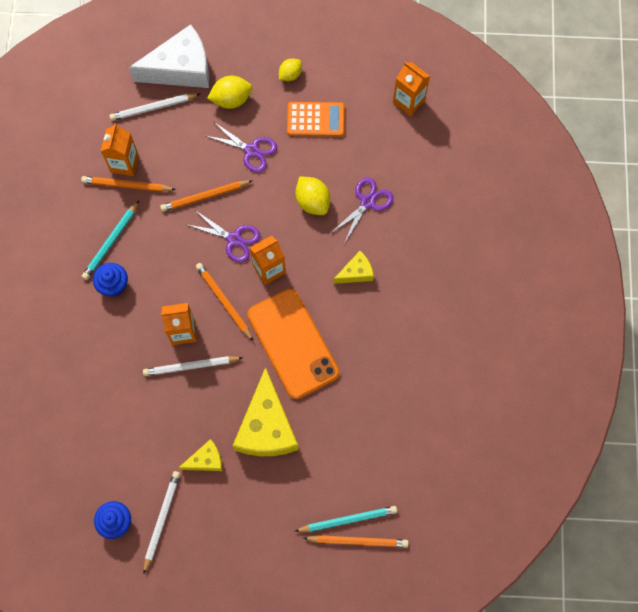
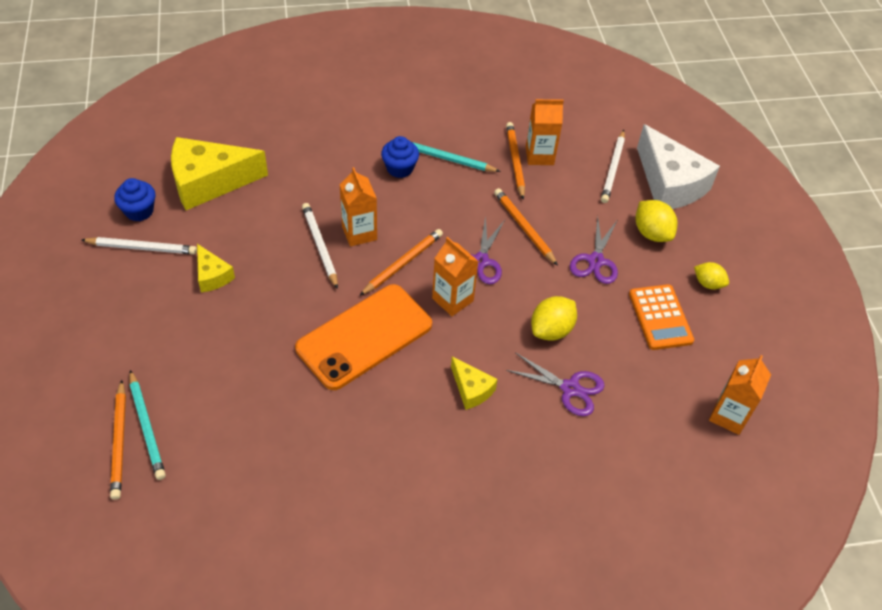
camera: 75 degrees right, 20 degrees down
white pencil [109,93,200,121] -> white pencil turned 135 degrees counterclockwise [601,130,625,203]
yellow cheese [233,367,299,456] -> yellow cheese moved to [171,137,268,210]

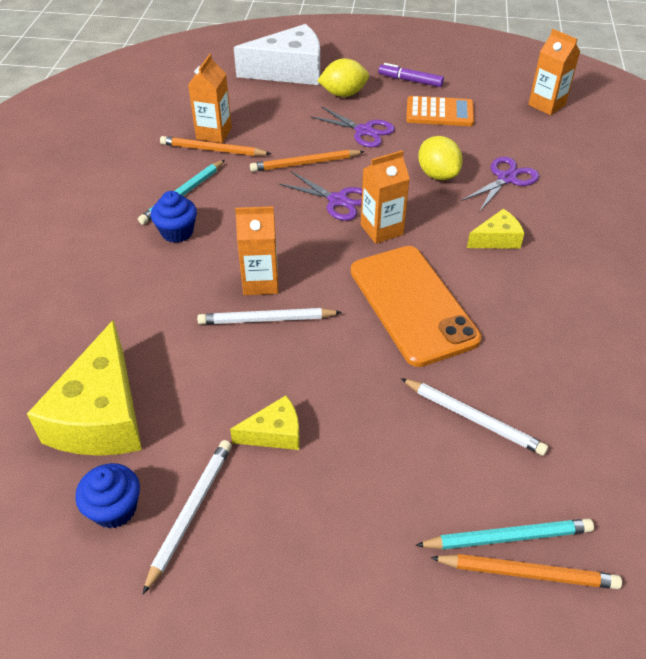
camera: 70 degrees left, 5 degrees down
orange pencil [359,229,443,296] -> none
white pencil [601,130,625,203] -> white pencil moved to [401,378,548,456]
yellow lemon [694,262,729,289] -> purple marker [378,63,444,87]

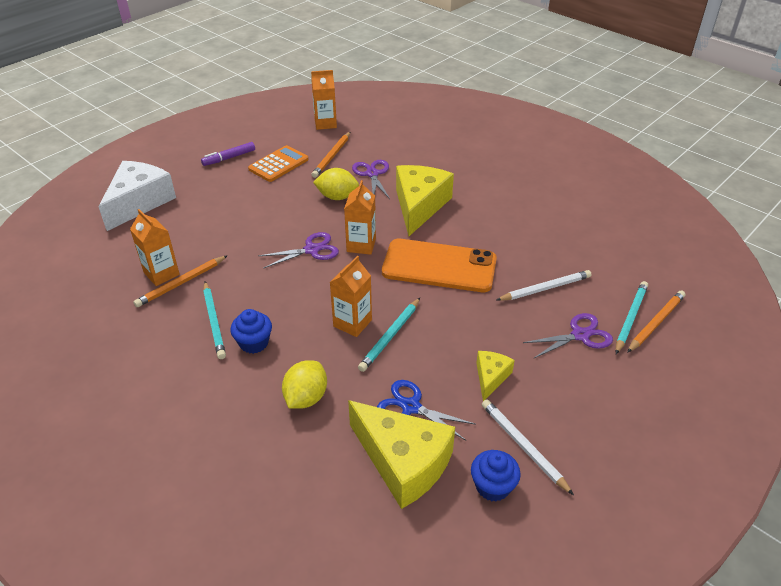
camera: 55 degrees left, 5 degrees down
white pencil [197,308,342,324] -> turquoise pencil [358,298,420,372]
orange pencil [250,150,365,172] -> orange pencil moved to [312,132,350,178]
purple scissors [310,106,395,147] -> purple scissors moved to [523,313,613,359]
yellow lemon [317,58,369,97] -> yellow lemon moved to [282,360,327,409]
yellow cheese [467,209,524,249] -> yellow cheese [396,165,454,236], size x2.01
none -> blue scissors [377,380,476,441]

